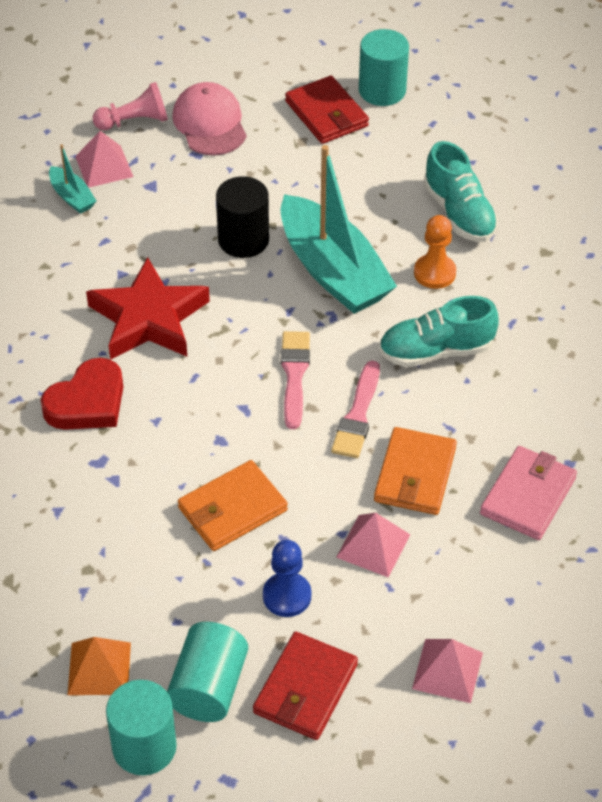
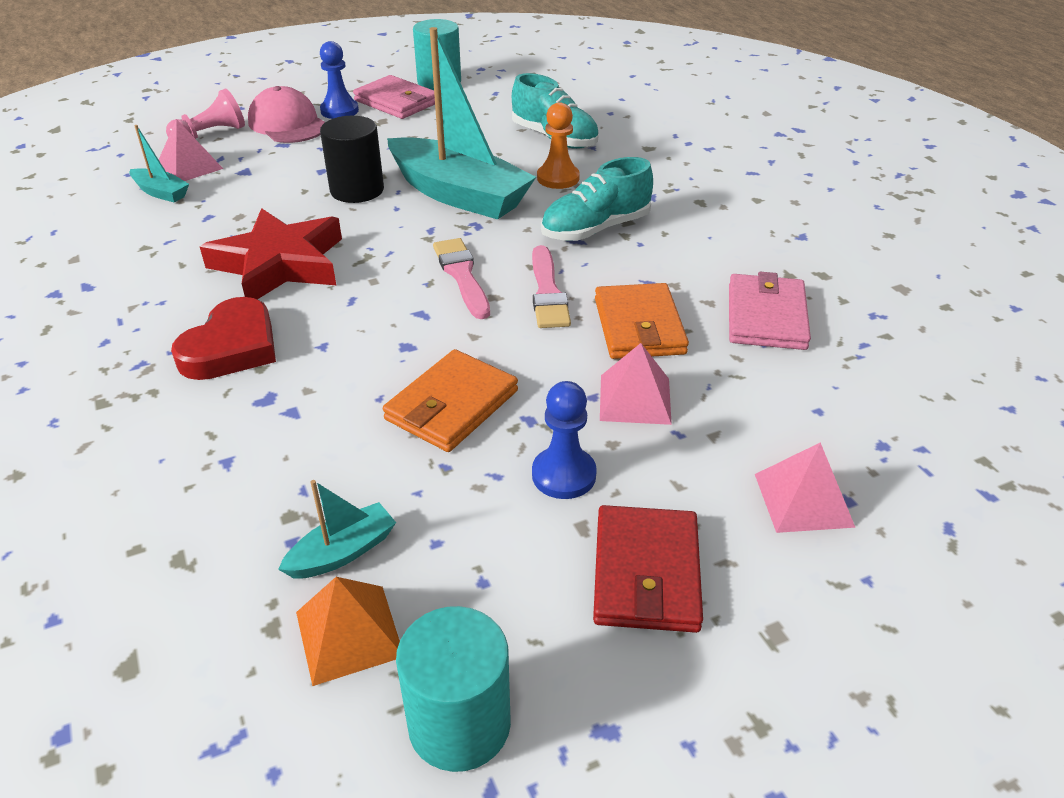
camera: 20 degrees left, 10 degrees down
turquoise cylinder [167,622,248,722] -> none
red wallet [285,76,369,144] -> pink wallet [353,75,435,119]
none -> turquoise boat [278,480,396,579]
none -> blue pawn [320,41,359,119]

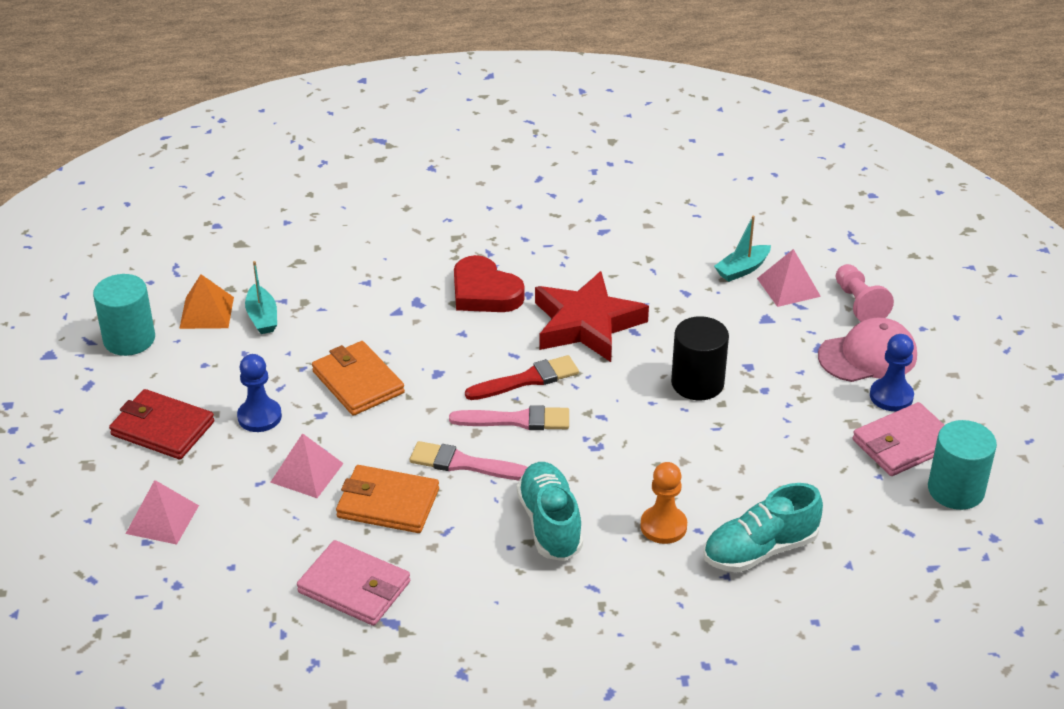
camera: 110 degrees right, 0 degrees up
turquoise boat [387,27,536,220] -> none
none -> red brush [465,355,579,400]

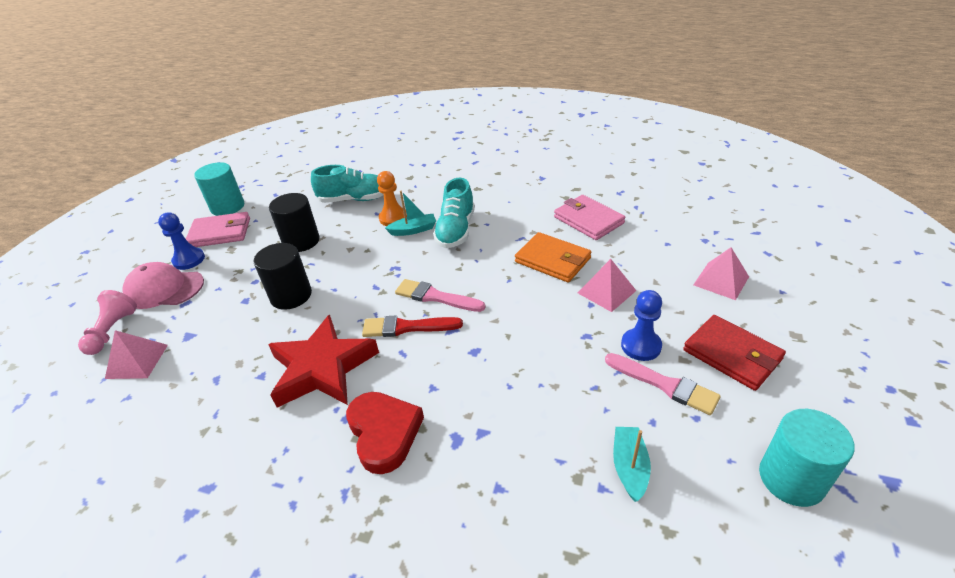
camera: 155 degrees left, 0 degrees up
orange pyramid [179,274,234,329] -> none
orange wallet [312,341,405,416] -> none
pink brush [410,441,528,480] -> pink brush moved to [605,353,721,415]
turquoise boat [714,216,771,282] -> turquoise boat moved to [385,191,436,236]
none -> black cylinder [269,193,320,252]

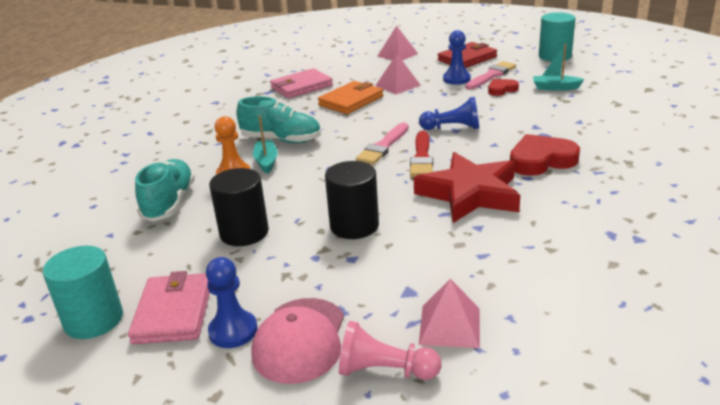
camera: 85 degrees left, 10 degrees down
none -> blue pawn [419,97,479,130]
none -> red heart [488,79,519,96]

